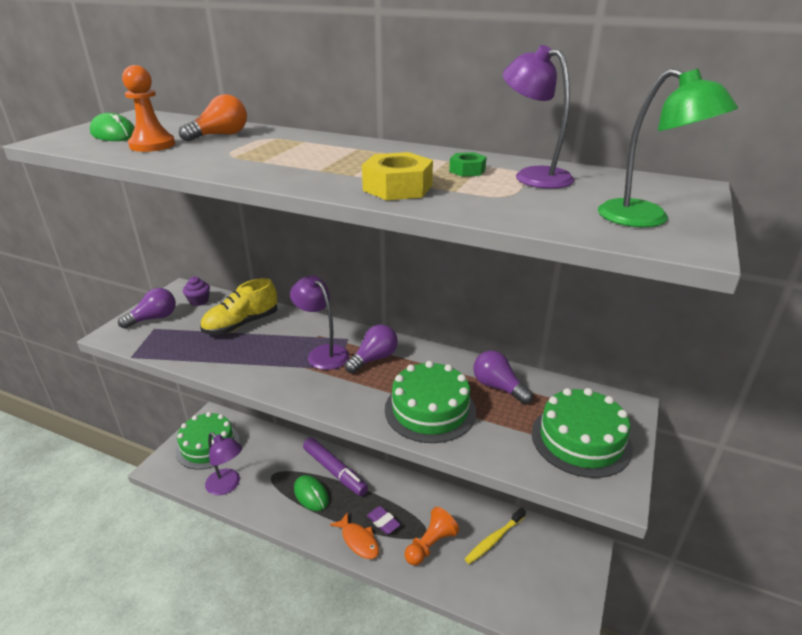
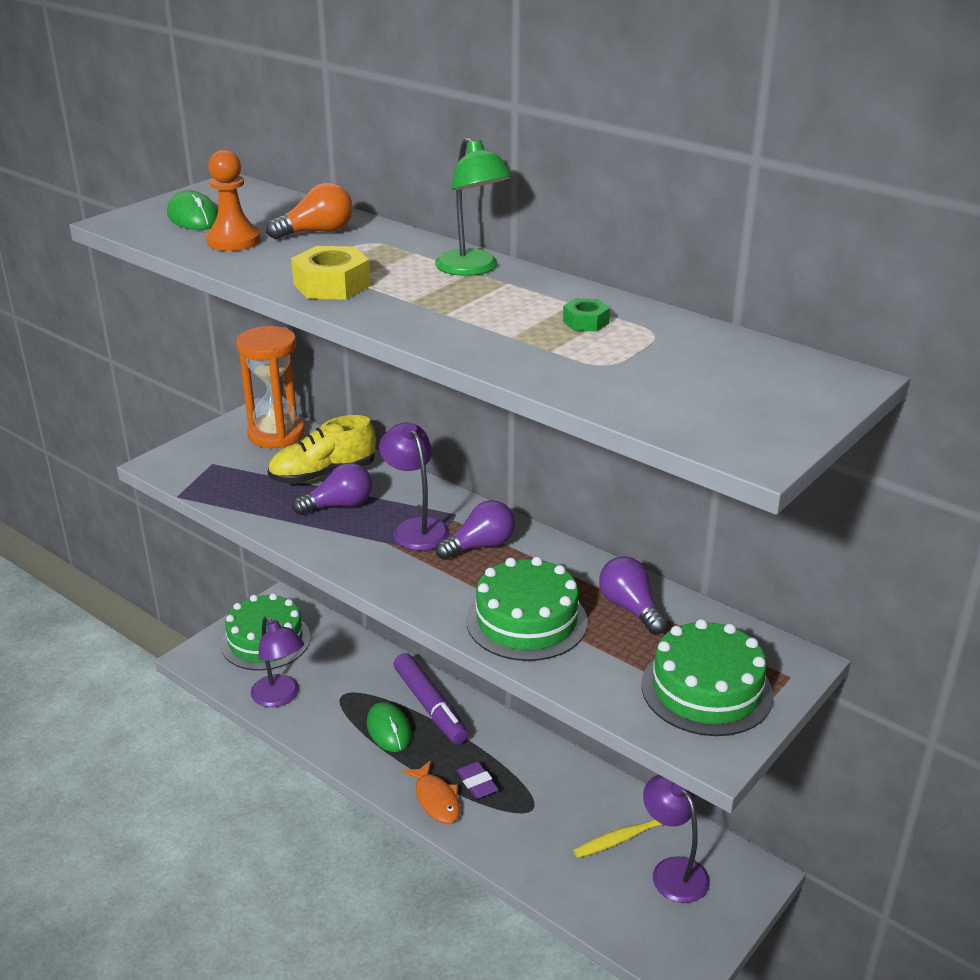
camera: 15 degrees right, 0 degrees up
purple light bulb [118,288,176,329] -> purple light bulb moved to [292,463,372,515]
purple cupcake [183,276,210,306] -> orange hourglass [236,326,305,448]
yellow nut [362,152,433,200] -> yellow nut moved to [291,246,371,300]
orange pawn [405,507,459,565] -> none
purple lamp [503,45,574,189] -> purple lamp moved to [643,775,710,903]
green lamp [598,68,738,227] -> green lamp moved to [435,137,513,276]

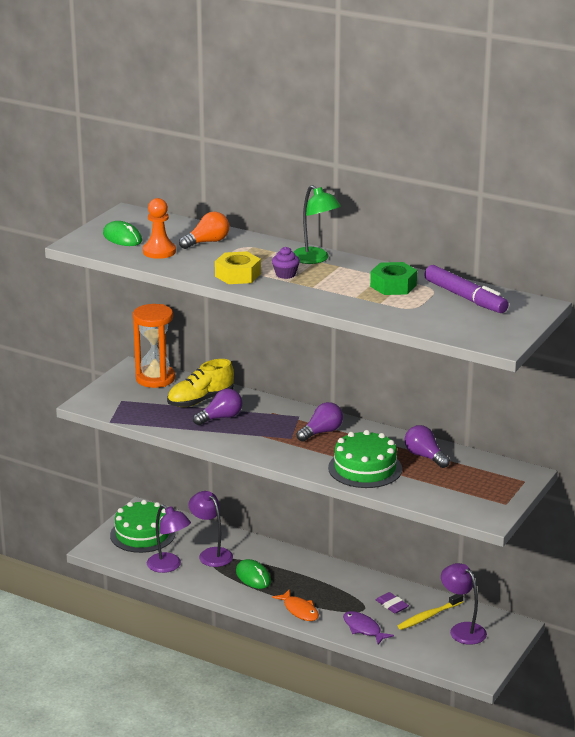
camera: 10 degrees left, 5 degrees down
purple lamp [379,423,450,551] -> purple lamp moved to [189,491,233,567]
purple marker [394,653,468,744] -> purple marker moved to [424,265,509,313]
purple eraser [457,761,499,799] -> purple eraser moved to [376,592,409,613]
green nut [563,298,610,332] -> green nut [370,262,417,295], size x1.78
green cake [642,619,774,736] -> none
none -> purple cupcake [272,247,300,279]
none -> purple fish [343,611,394,645]

